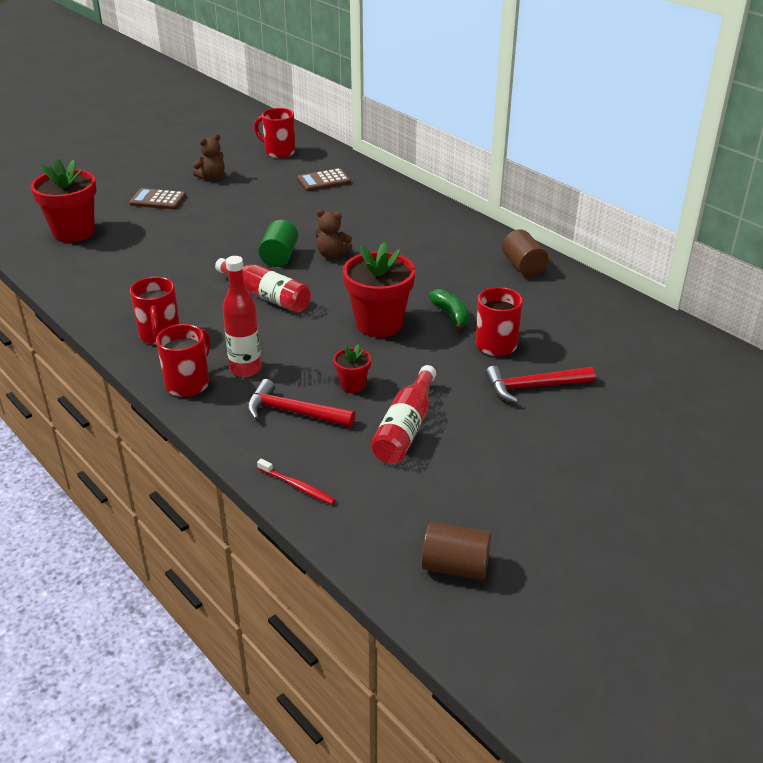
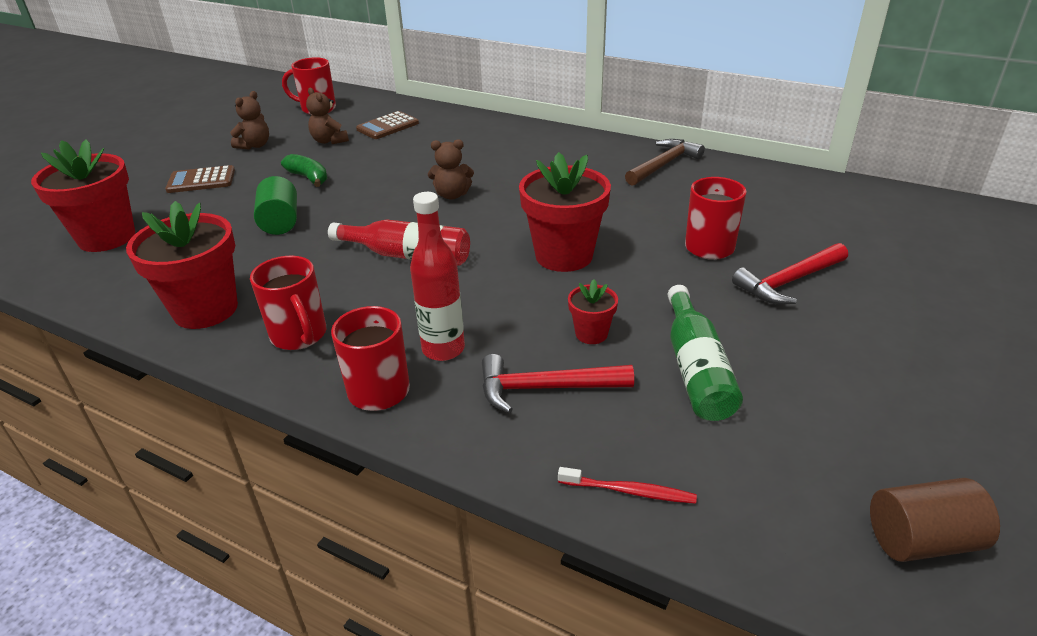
camera: 20 degrees left, 0 degrees up
green cylinder [258,220,298,267] -> green cylinder moved to [254,176,297,235]
red bottle [370,365,436,464] -> green bottle [668,285,743,421]
green banana [429,289,469,331] -> green banana moved to [281,154,327,187]
brown cylinder [502,229,549,277] -> brown hammer [625,139,705,186]
none -> red flower pot [126,201,238,329]
none -> brown teddy bear [306,88,349,144]

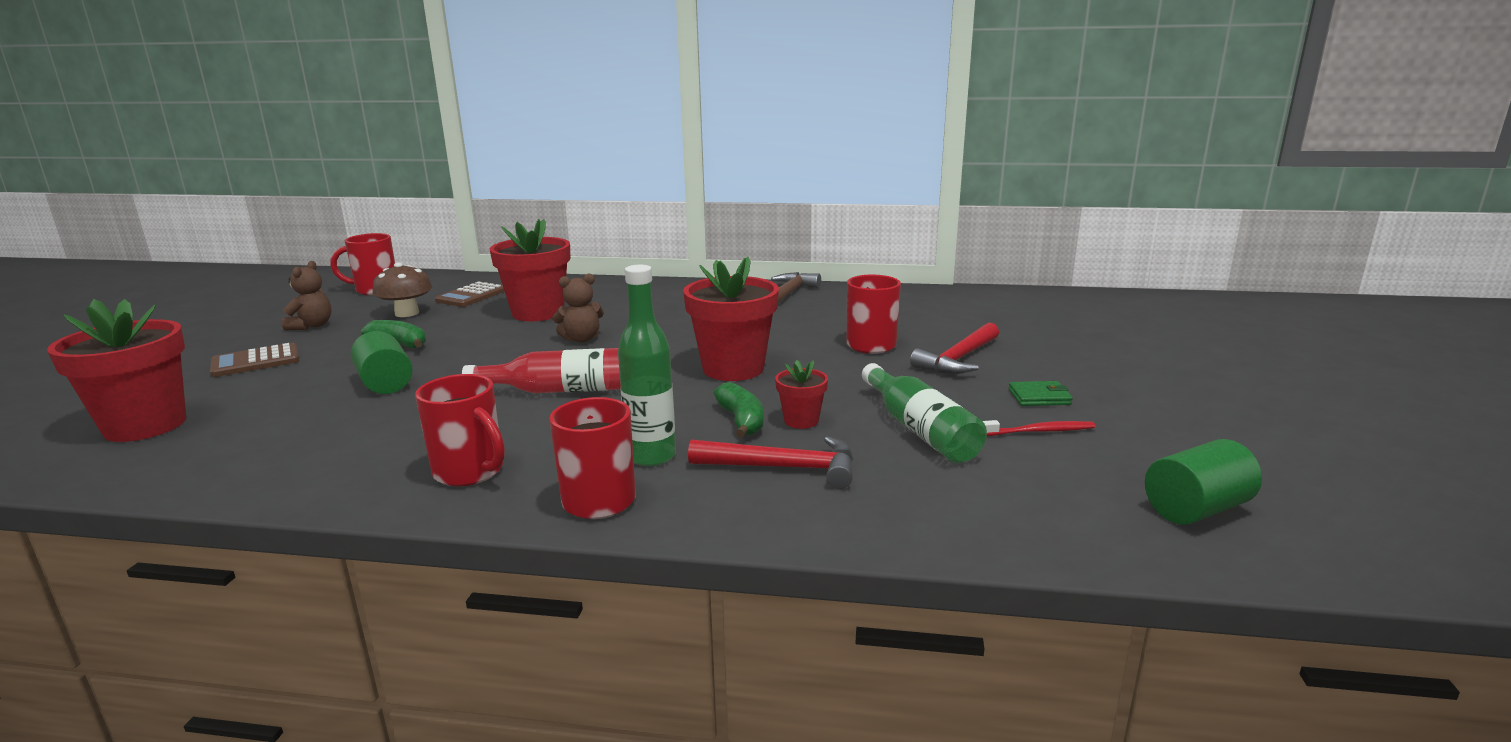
camera: 20 degrees left, 15 degrees down
red flower pot [126,201,238,329] -> red flower pot moved to [489,219,570,321]
brown teddy bear [306,88,349,144] -> brown mushroom [373,263,432,317]
red bottle [410,192,465,361] -> green bottle [618,265,676,466]
red hammer [482,354,634,413] -> red hammer turned 150 degrees counterclockwise [688,436,853,489]
red toothbrush [558,467,697,504] -> red toothbrush moved to [983,420,1095,436]
brown cylinder [870,478,1000,562] -> green cylinder [1145,439,1262,525]
none -> green banana [714,382,764,438]
none -> green wallet [1008,381,1073,406]

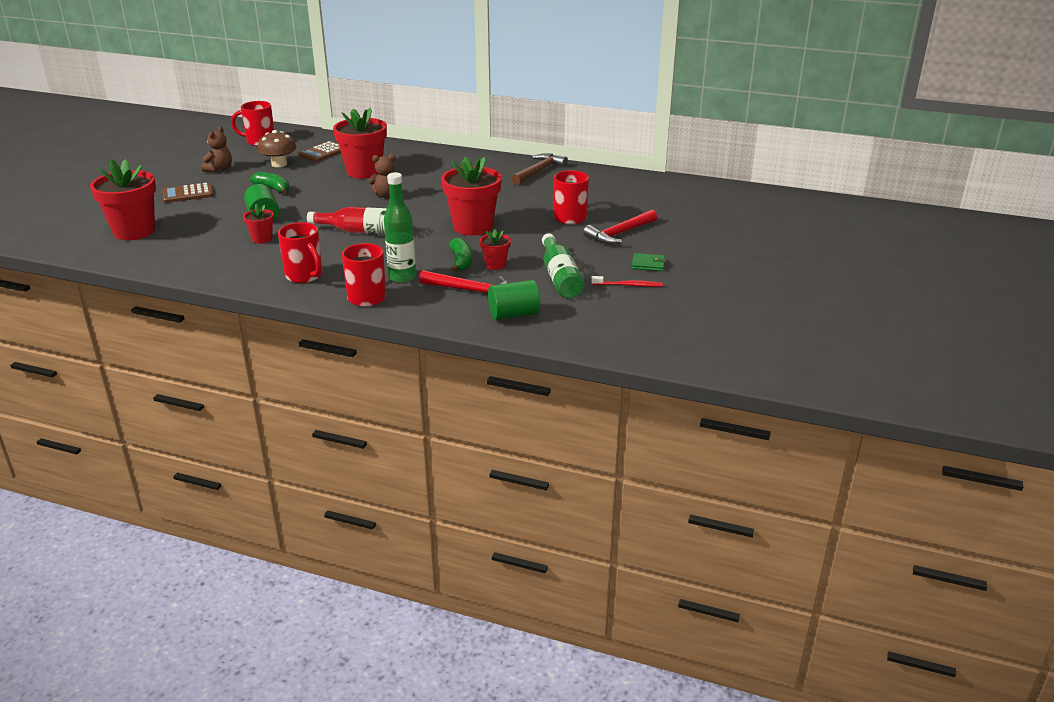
camera: 10 degrees right, 10 degrees up
green cylinder [1145,439,1262,525] -> green cylinder moved to [488,280,540,320]
none -> red flower pot [243,204,274,244]

